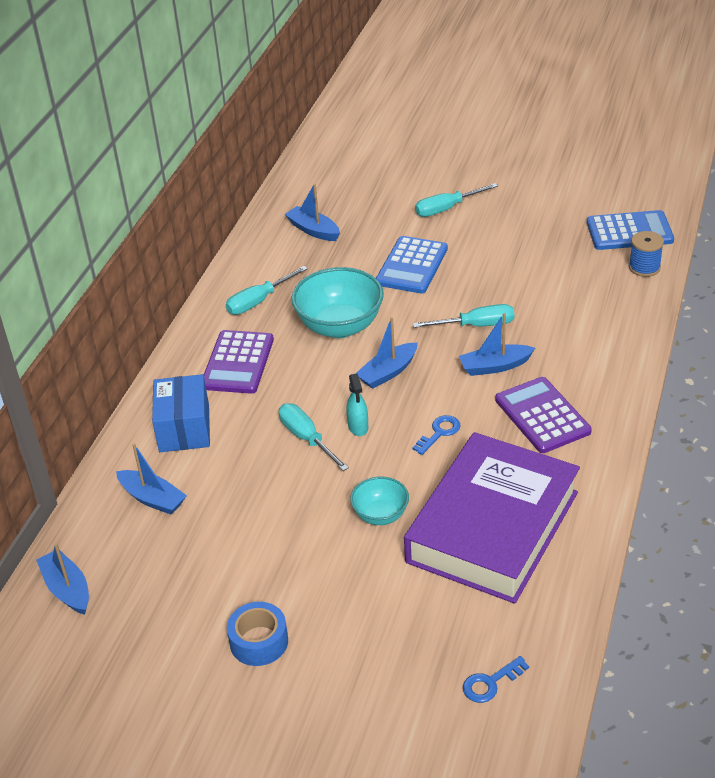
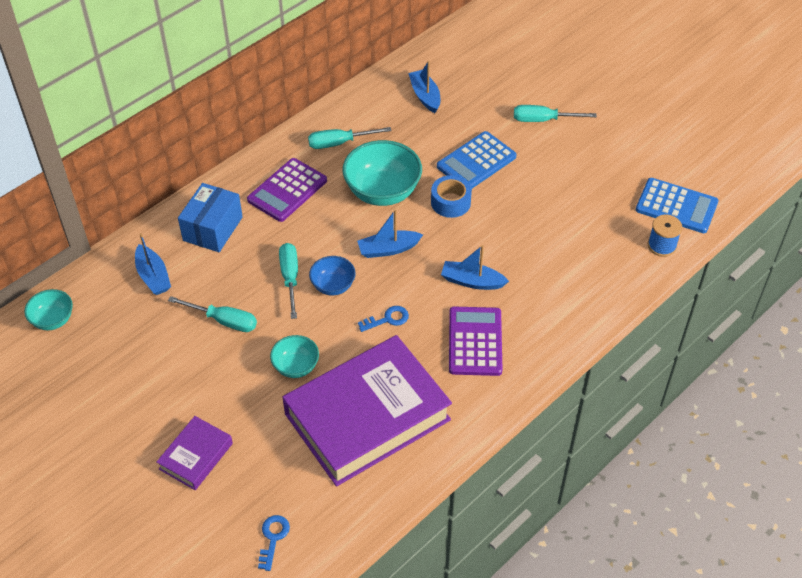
camera: 25 degrees right, 10 degrees up
blue boat [37,543,89,615] -> turquoise bowl [24,289,73,330]
blue tape [227,602,288,666] -> blue tape moved to [431,175,472,218]
turquoise spray bottle [346,373,368,436] -> blue bowl [309,256,356,295]
turquoise screwdriver [413,304,514,328] -> turquoise screwdriver moved to [168,296,257,332]
blue key [463,656,529,703] -> blue key turned 105 degrees clockwise [258,515,290,571]
none -> purple book [157,416,233,490]

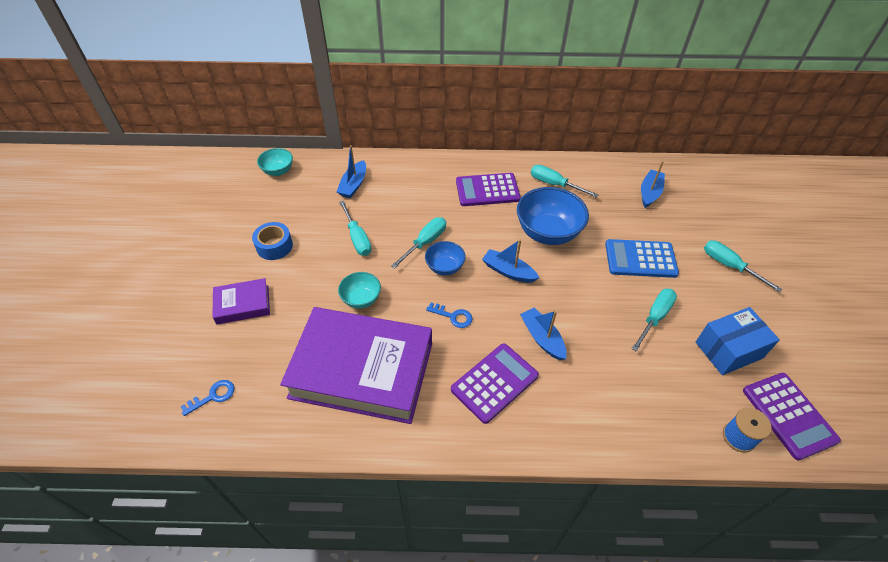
camera: 45 degrees right, 0 degrees up
blue box [178,183,243,252] -> blue box moved to [696,307,780,375]
turquoise bowl [342,140,422,206] -> blue bowl [517,187,589,245]
blue tape [431,175,472,218] -> blue tape moved to [252,222,293,260]
blue calculator [636,178,719,233] -> purple calculator [743,373,841,461]
none -> turquoise screwdriver [631,289,677,352]

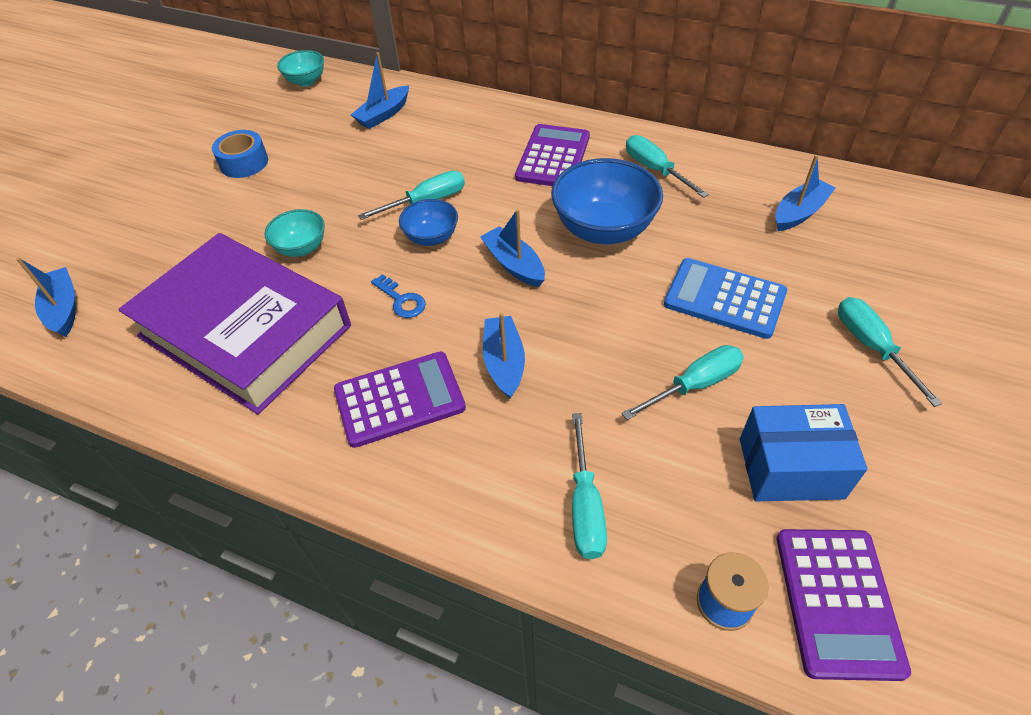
camera: 25 degrees right, 0 degrees up
blue key [180,380,235,416] -> blue boat [16,257,76,337]
purple book [212,278,270,325] -> none
turquoise screwdriver [339,201,372,256] -> turquoise screwdriver moved to [572,413,607,559]
purple calculator [456,173,521,206] -> purple calculator turned 90 degrees clockwise [515,124,590,186]

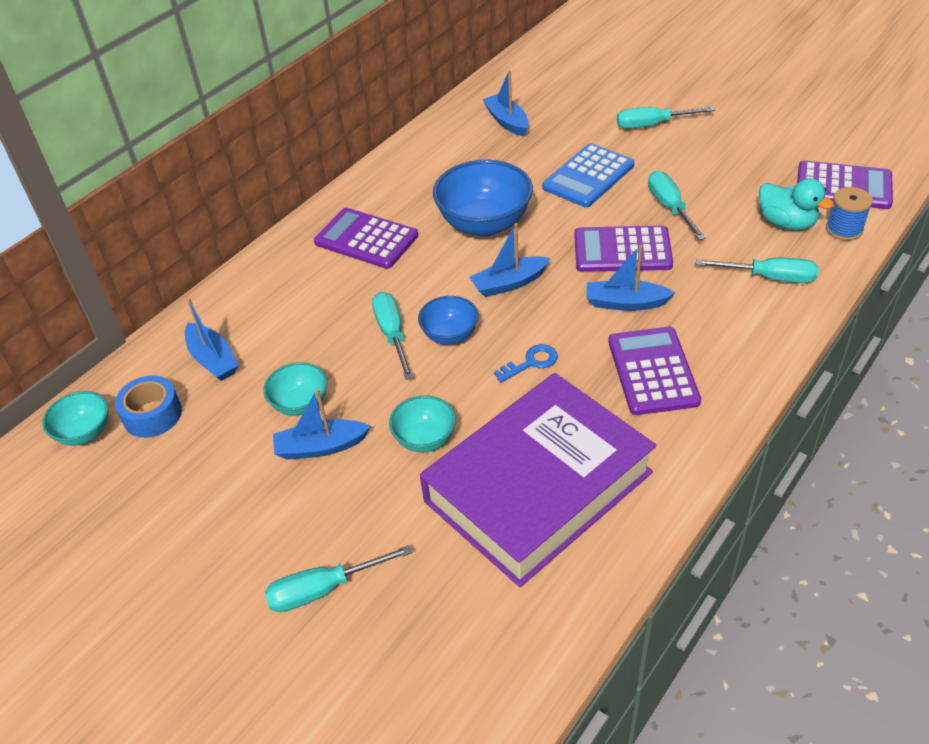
camera: 75 degrees left, 5 degrees down
blue boat [16,257,76,337] -> blue boat moved to [273,389,371,460]
blue tape [212,130,268,178] -> blue tape moved to [115,375,182,438]
turquoise screwdriver [626,135,709,198] -> turquoise screwdriver moved to [265,545,413,612]
blue box [740,404,868,501] -> none
none -> turquoise bowl [263,362,327,416]
none -> purple calculator [574,225,673,272]
none -> turquoise duck [759,178,834,230]

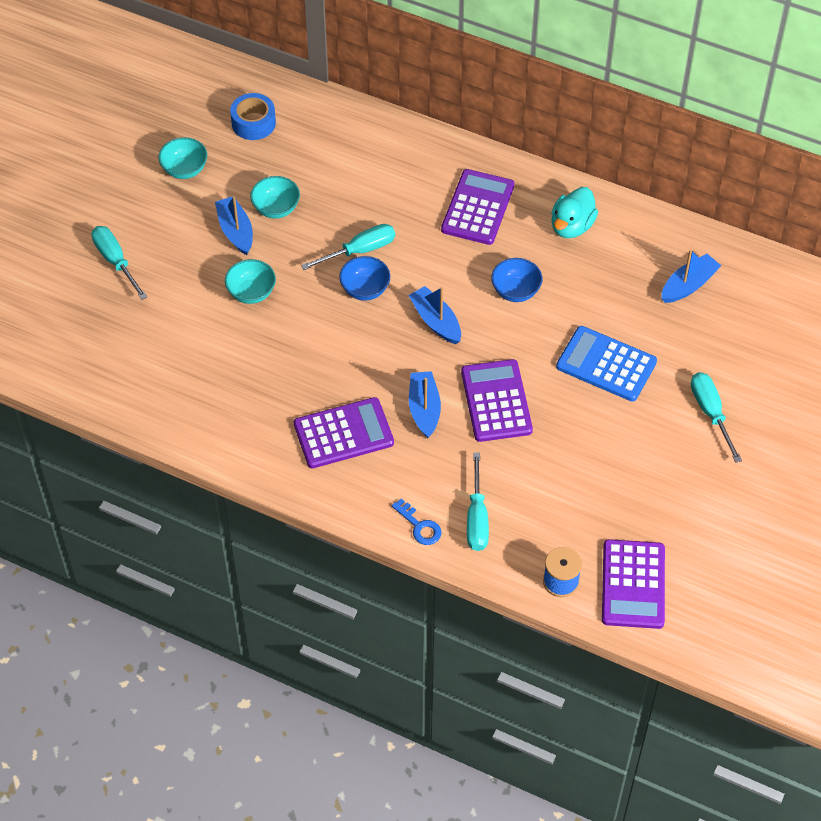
camera: 75 degrees right, 10 degrees up
turquoise bowl [42,391,108,446] -> turquoise bowl moved to [159,137,207,179]
blue boat [185,298,239,381] -> none
purple book [420,373,656,587] -> none
blue bowl [433,160,533,237] -> blue bowl [491,258,542,302], size x0.55
blue key [494,344,558,383] -> blue key moved to [392,498,442,545]
turquoise screwdriver [648,171,706,240] -> none
turquoise duck [759,178,834,230] -> turquoise duck moved to [551,187,598,238]

